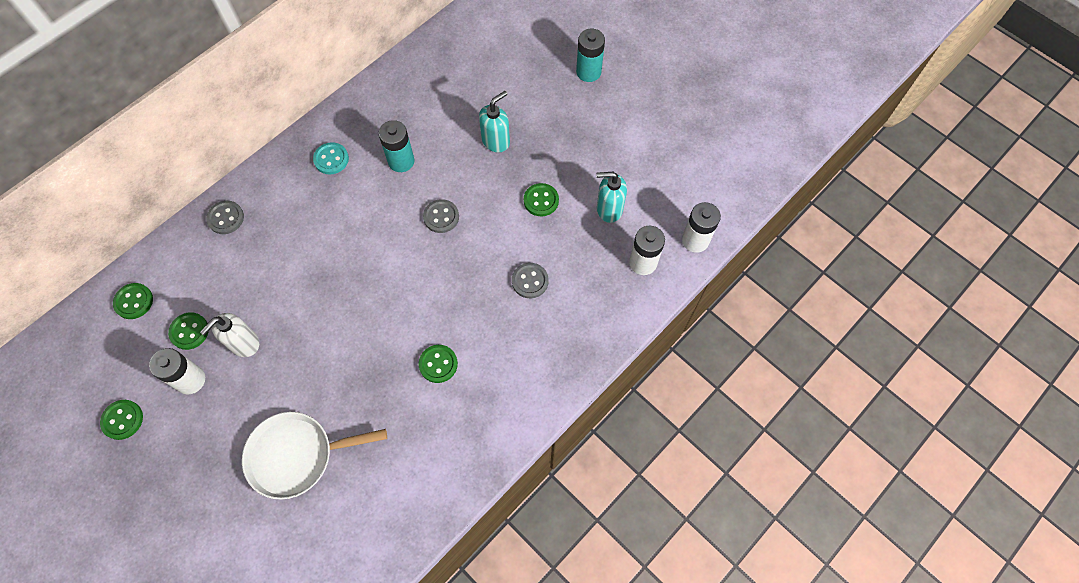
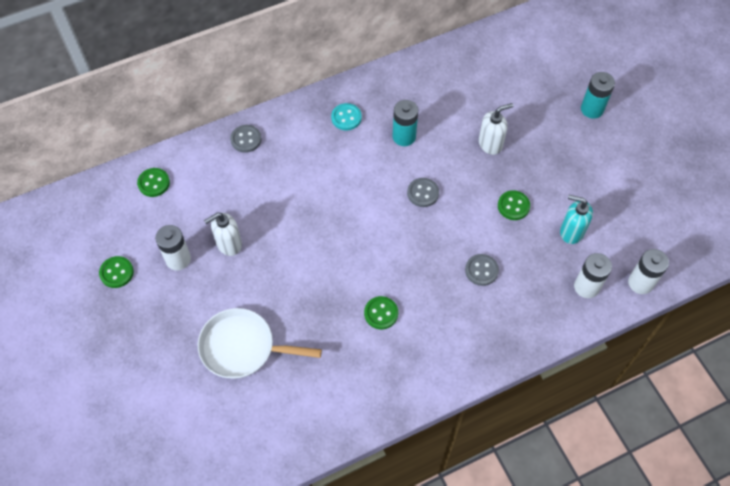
camera: 20 degrees right, 5 degrees down
green button [168,312,209,350] -> none
turquoise soap dispenser [479,91,510,152] -> white soap dispenser [479,103,513,155]

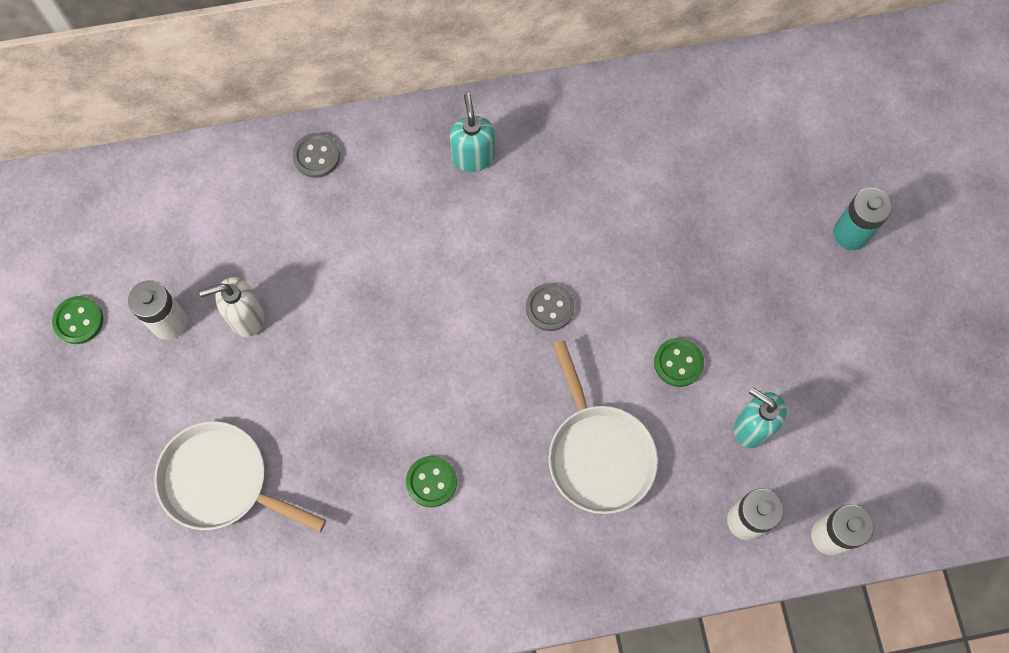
camera: 15 degrees right, 10 degrees up
green button [137,168,170,197] -> none
turquoise button [331,103,362,130] -> turquoise soap dispenser [450,93,495,172]
turquoise battery [392,100,418,146] -> none
grey button [465,254,499,286] -> white pan [548,340,658,514]
white soap dispenser [479,103,513,155] -> none

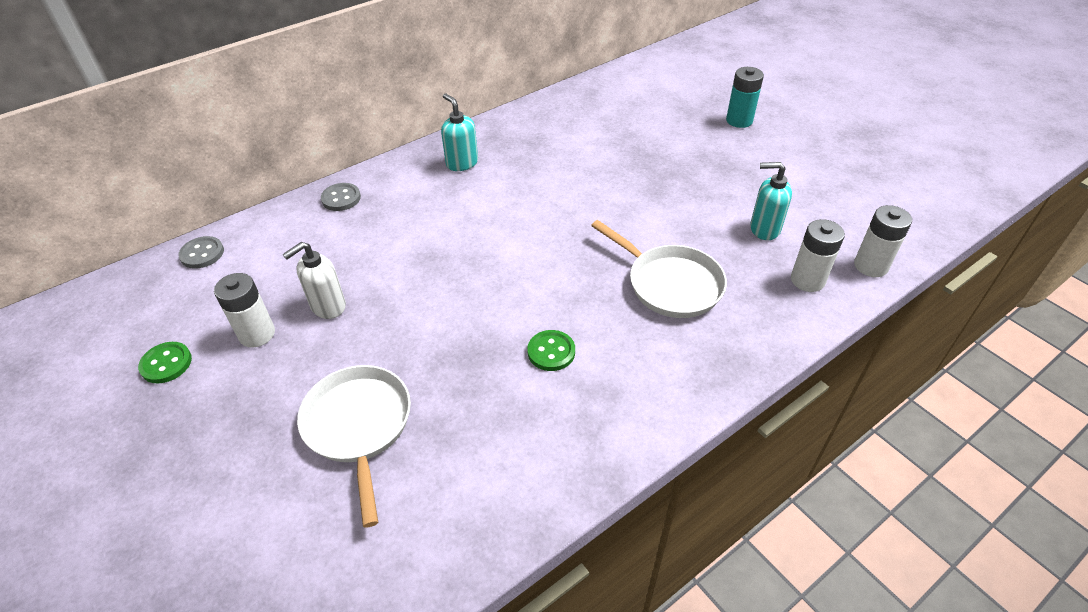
camera: 25 degrees left, 25 degrees down
white pan [154,421,326,532] -> white pan turned 75 degrees clockwise [297,365,411,528]
grey button [526,283,575,331] -> grey button moved to [178,236,224,269]
green button [654,338,704,387] -> none

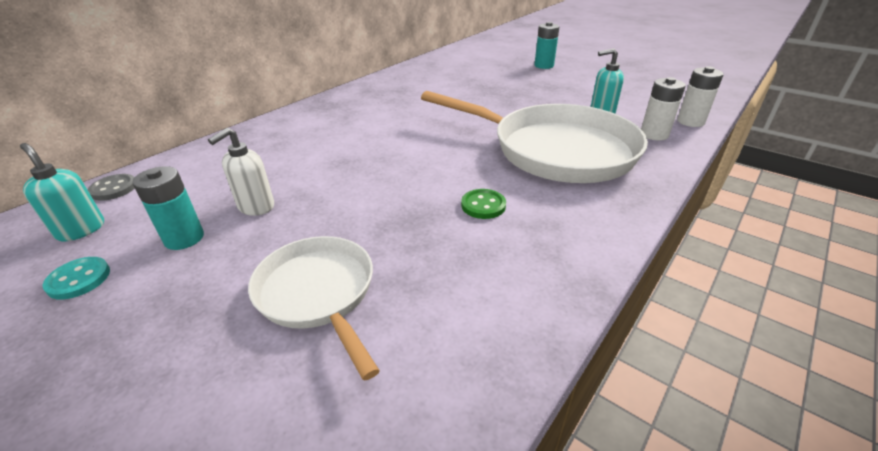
camera: 15 degrees left, 10 degrees down
green button [138,342,192,384] -> turquoise button [43,257,110,299]
white battery [214,273,275,348] -> turquoise battery [132,166,204,250]
grey button [321,183,361,211] -> none
turquoise soap dispenser [441,93,478,171] -> turquoise soap dispenser moved to [20,143,104,241]
white pan [591,220,727,318] -> white pan [421,91,648,183], size x1.77

